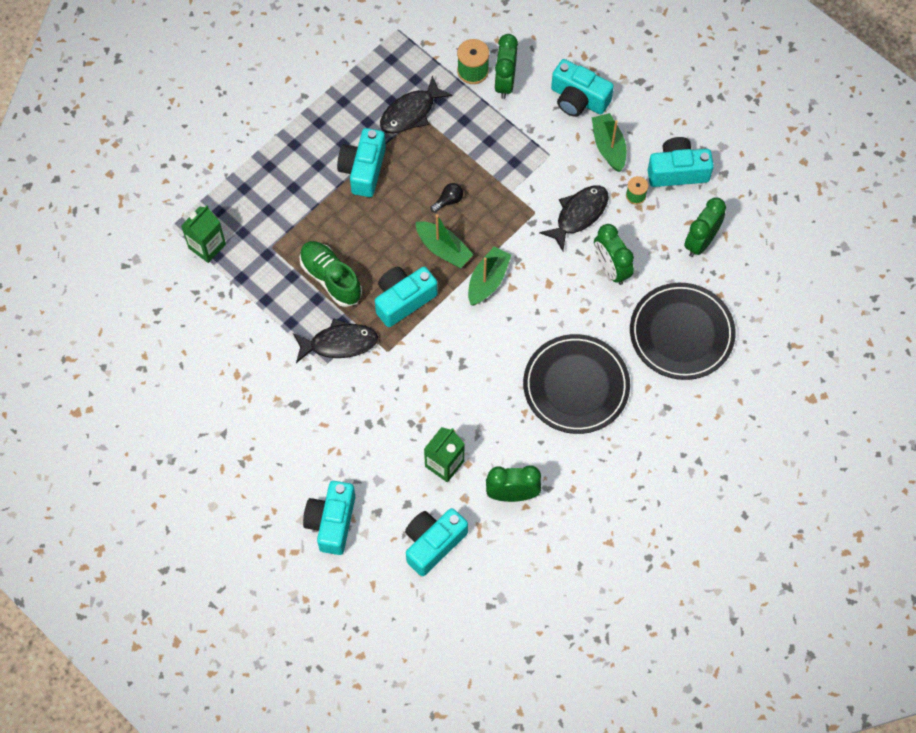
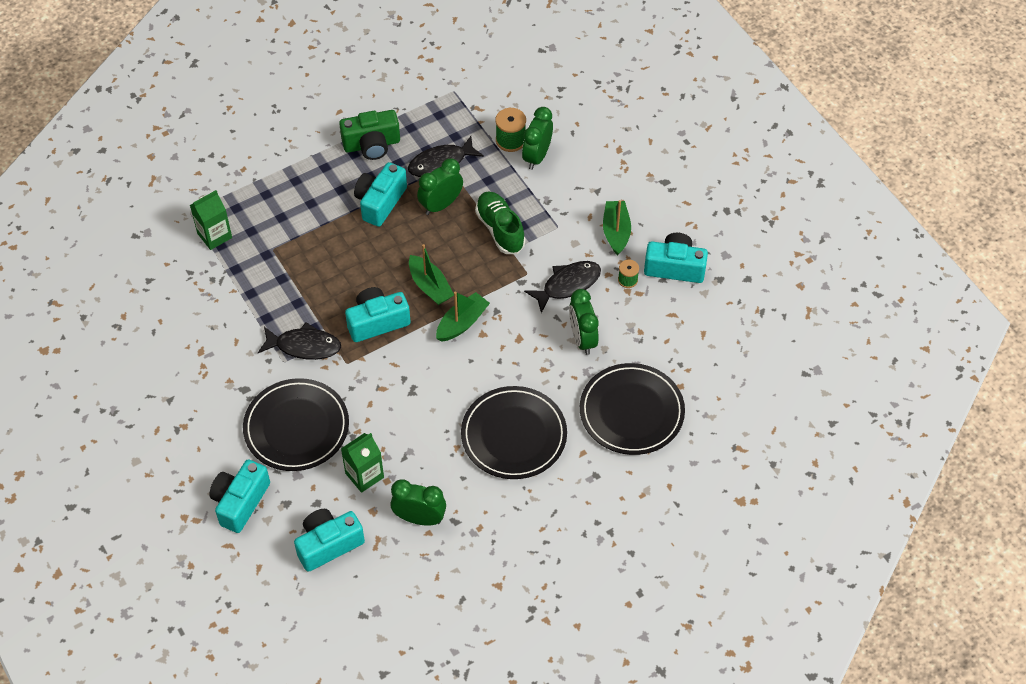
camera: 15 degrees right, 10 degrees down
green shoe [299,241,362,307] -> green shoe moved to [475,191,526,254]
black light bulb [431,183,463,213] -> none
turquoise camera [551,59,614,117] -> none
green clock [684,197,726,257] -> green clock moved to [417,158,463,215]
none -> black plate [243,378,349,471]
none -> green camera [339,110,400,160]

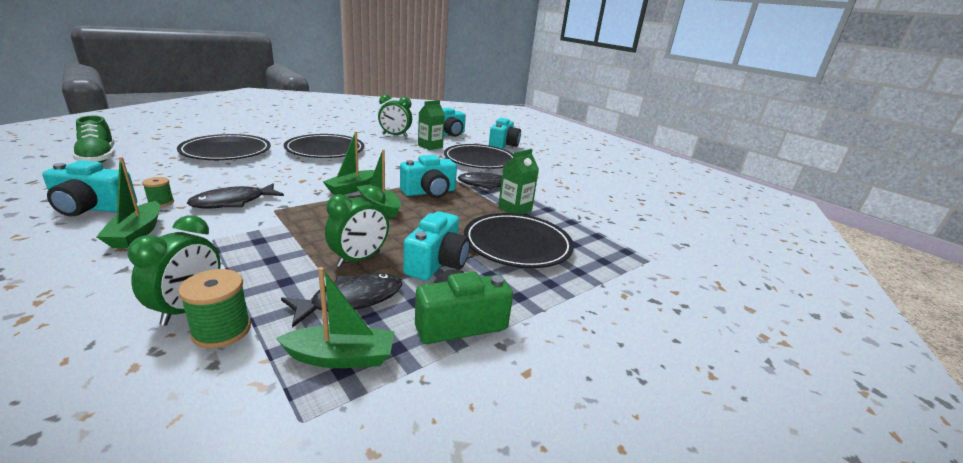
camera: 170 degrees right, 30 degrees down
green carton [190,190,232,250] -> green carton moved to [498,149,539,214]
green shoe [475,191,526,254] -> green shoe moved to [72,116,115,163]
green clock [569,289,599,355] -> none
none -> green boat [276,267,395,368]
none -> black plate [464,213,574,268]

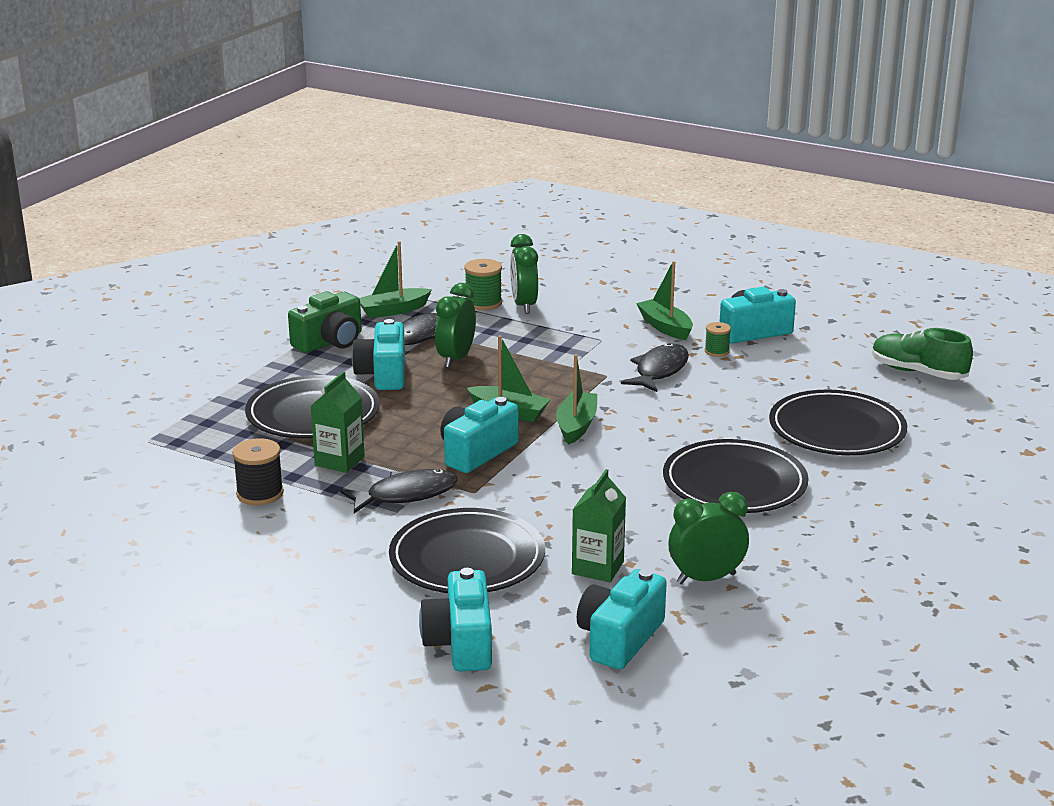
camera: 160 degrees right, 0 degrees up
none -> black spool [232,438,284,505]

